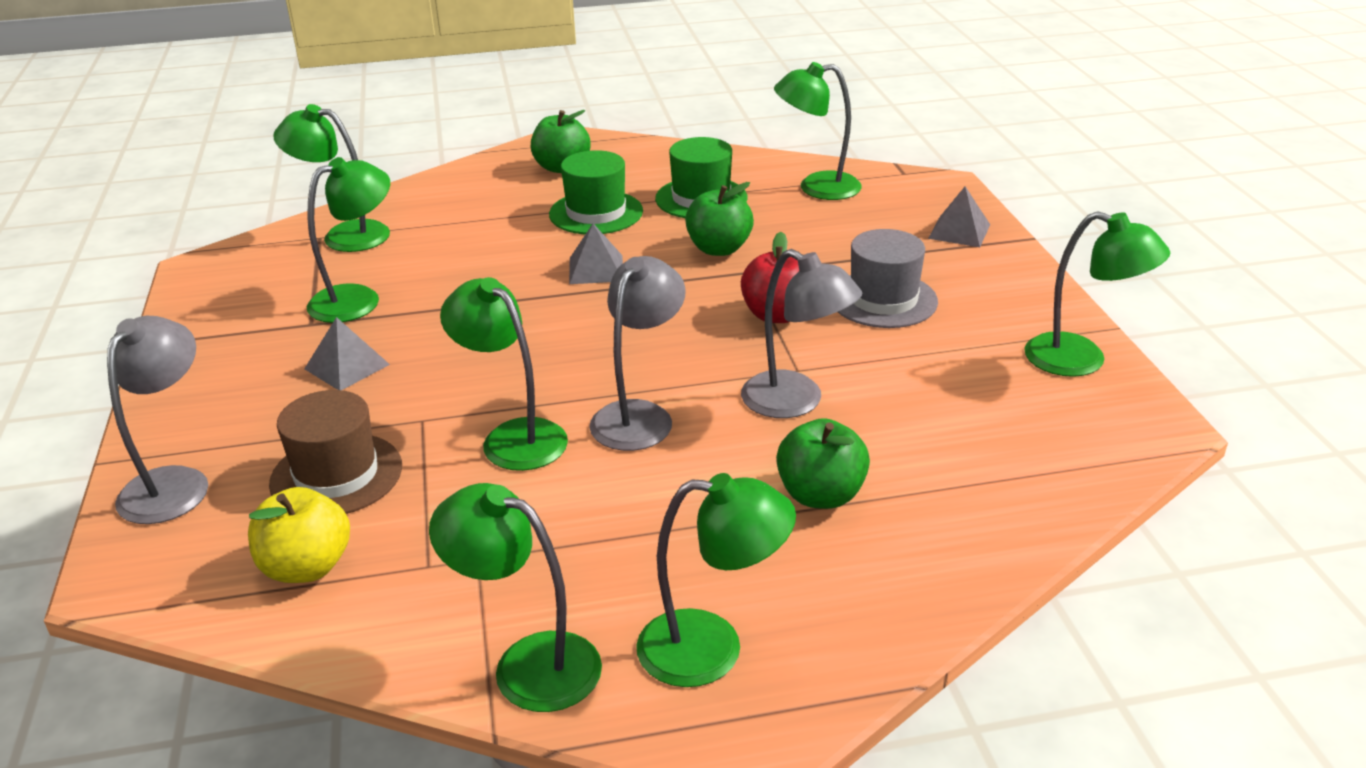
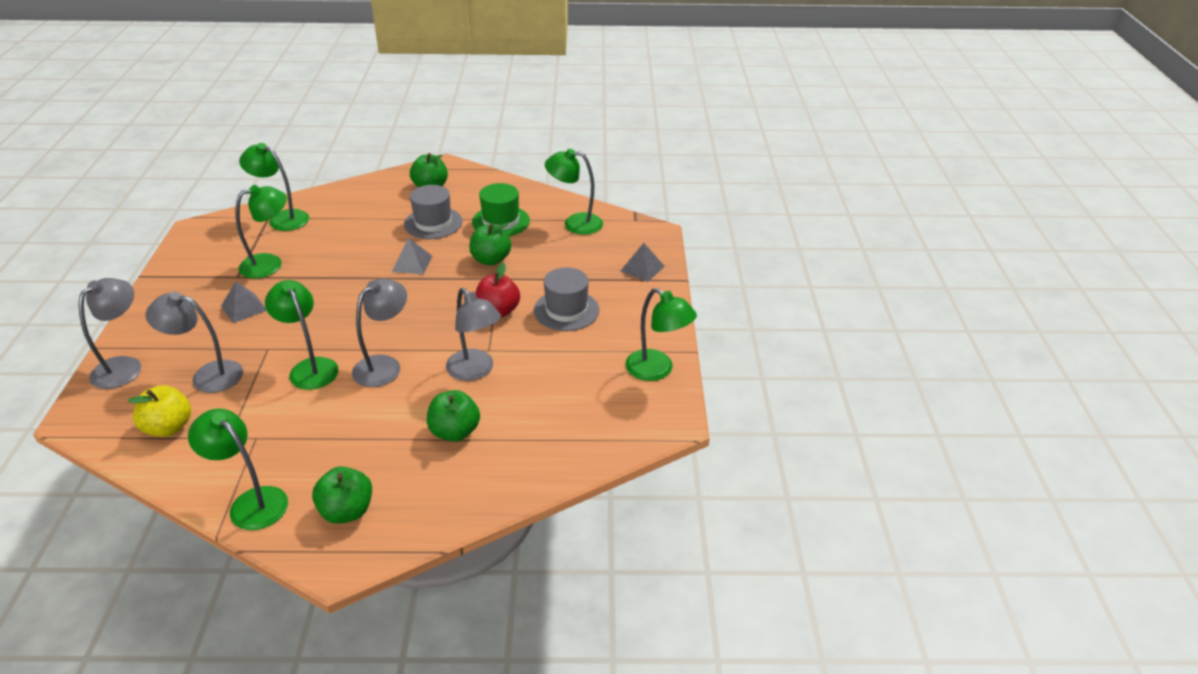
camera: 10 degrees right, 5 degrees up
brown hat [269,390,402,514] -> grey lamp [145,292,243,393]
green hat [549,150,643,235] -> grey hat [404,185,462,239]
green lamp [636,473,796,687] -> green apple [312,466,372,524]

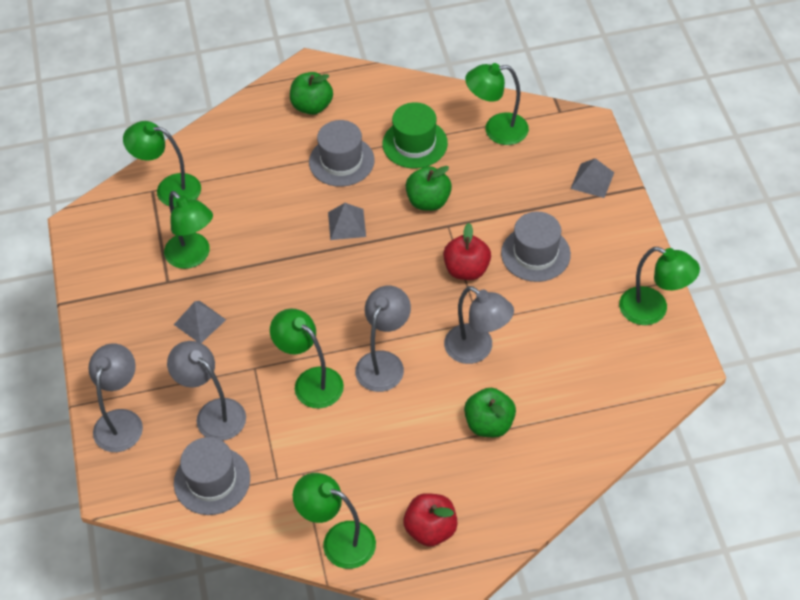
camera: 10 degrees left, 15 degrees up
yellow apple [128,385,191,437] -> grey hat [174,437,250,515]
grey lamp [145,292,243,393] -> grey lamp turned 45 degrees clockwise [167,341,246,441]
green lamp [236,185,287,278] -> green lamp turned 90 degrees clockwise [164,191,213,269]
green apple [312,466,372,524] -> red apple [403,493,458,547]

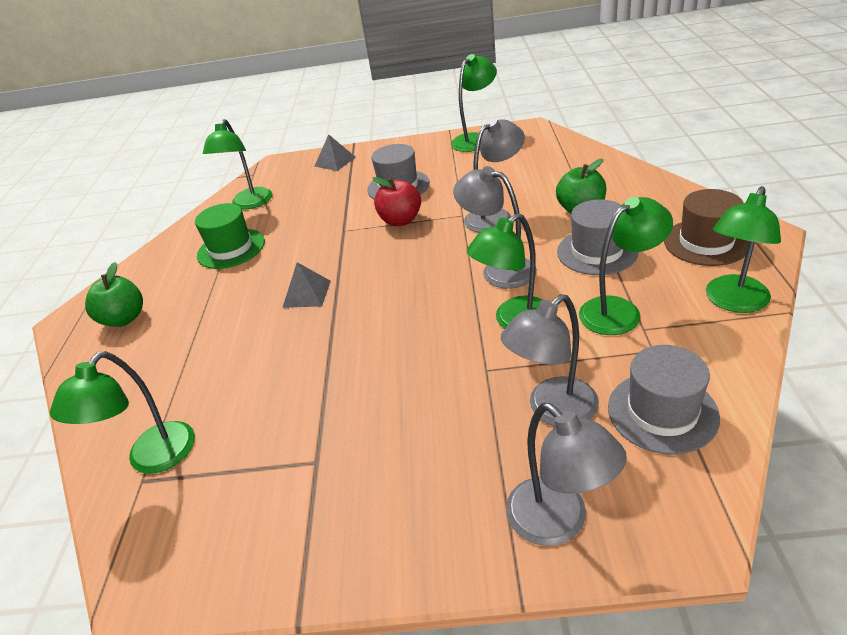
camera: 75 degrees left, 15 degrees down
grey lamp [88,343,143,452] -> grey lamp turned 150 degrees counterclockwise [506,403,627,546]
green lamp [164,191,213,269] -> green lamp moved to [579,197,673,335]
grey pyramid [174,301,226,343] -> none
grey hat [309,120,375,187] -> grey hat moved to [557,199,638,275]
red apple [403,493,458,547] -> brown hat [664,189,749,266]
green apple [405,166,452,211] -> none

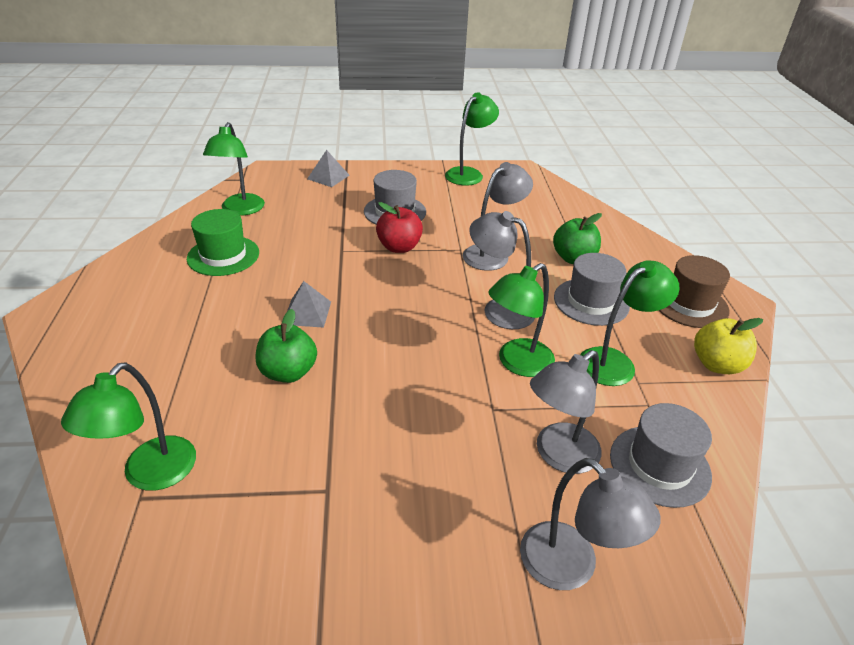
camera: 10 degrees left, 0 degrees up
green apple [85,262,143,327] -> green apple moved to [256,309,317,383]
green lamp [706,186,781,313] -> yellow apple [694,318,763,374]

